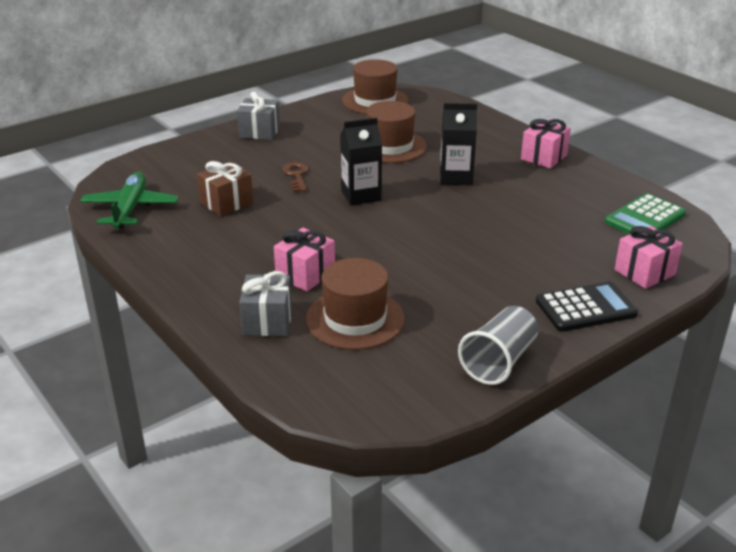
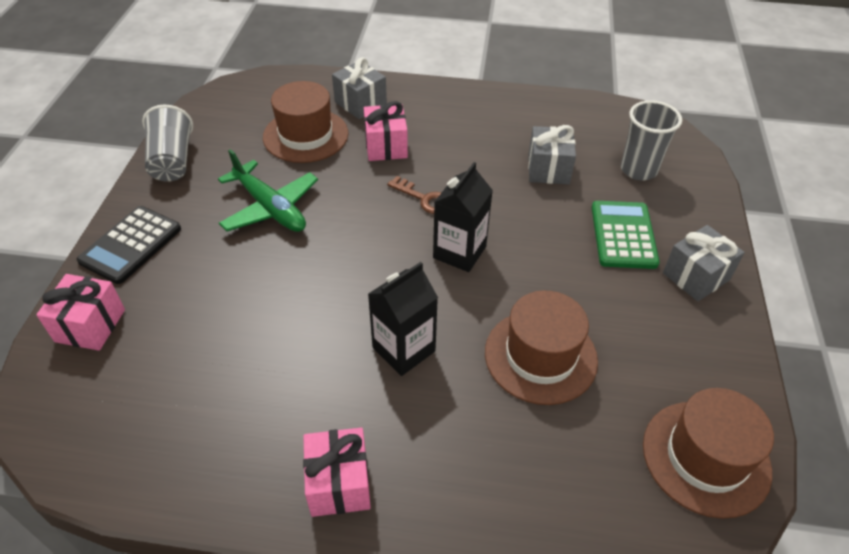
camera: 135 degrees right, 15 degrees up
green plane [80,172,178,229] -> green plane moved to [218,149,318,232]
brown gift [197,161,253,216] -> grey gift [528,125,576,184]
brown key [282,162,308,192] -> brown key moved to [387,176,442,214]
green calculator [605,193,686,234] -> green calculator moved to [592,201,660,269]
none -> grey cup [621,100,682,181]

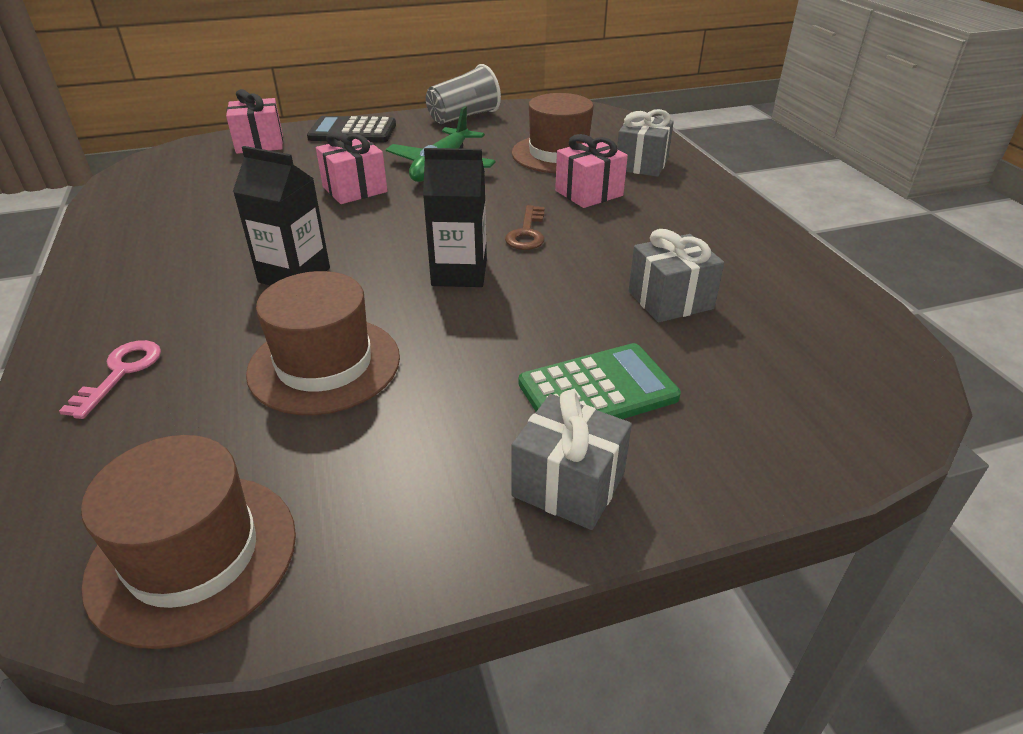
camera: 65 degrees right, 10 degrees down
pink gift [303,427,371,517] -> pink gift moved to [316,131,387,204]
grey cup [621,100,682,181] -> none
none -> pink key [59,340,161,419]

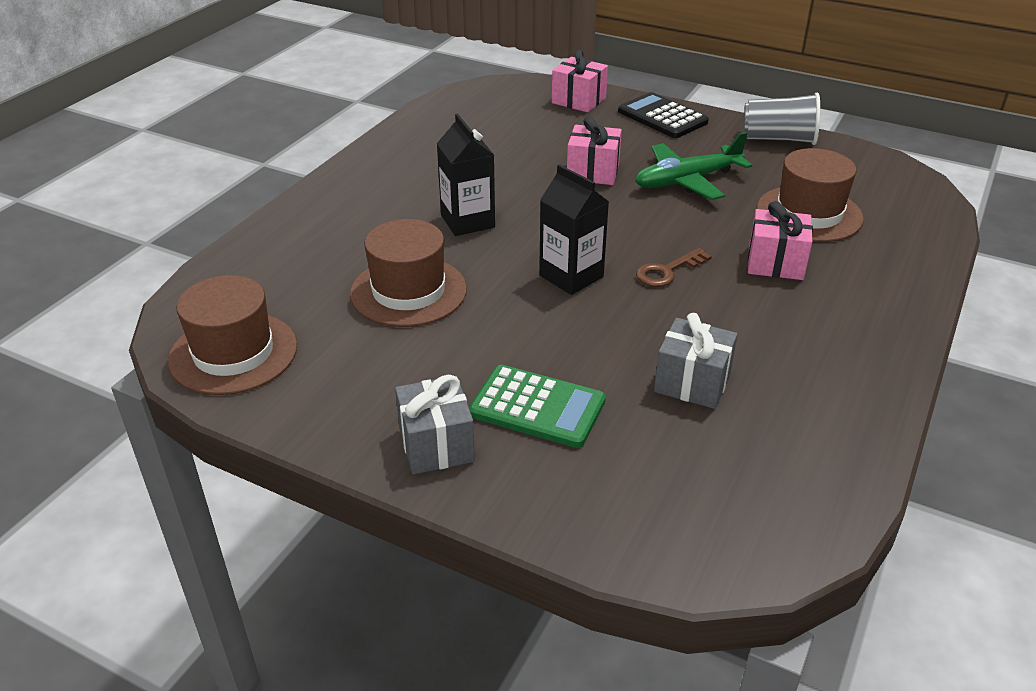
camera: 45 degrees right, 0 degrees up
pink key [59,340,161,419] -> none
grey gift [617,109,674,177] -> none

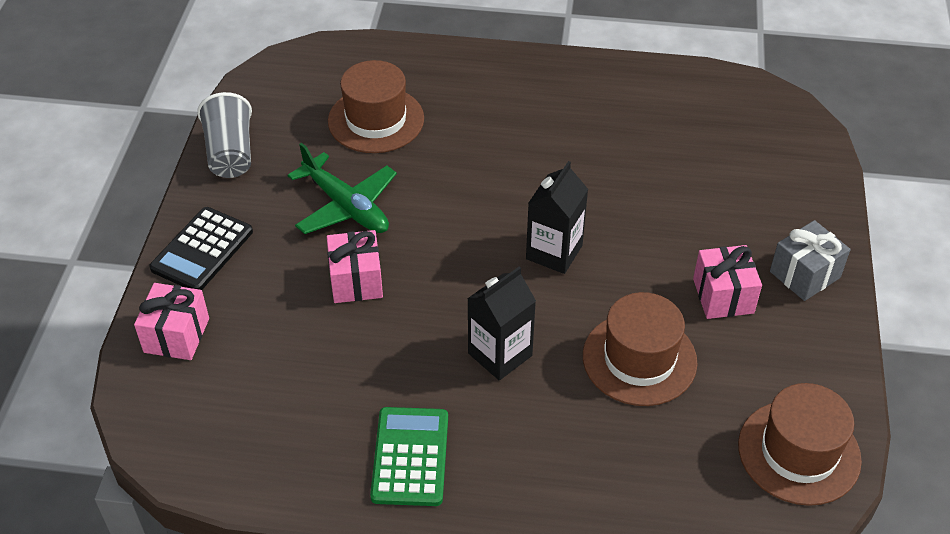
camera: 110 degrees left, 10 degrees up
green calculator [469,365,606,448] -> green calculator moved to [370,407,448,506]
brown key [636,248,712,287] -> none
grey gift [654,313,738,409] -> none
pink gift [748,201,813,280] -> pink gift moved to [693,245,762,319]

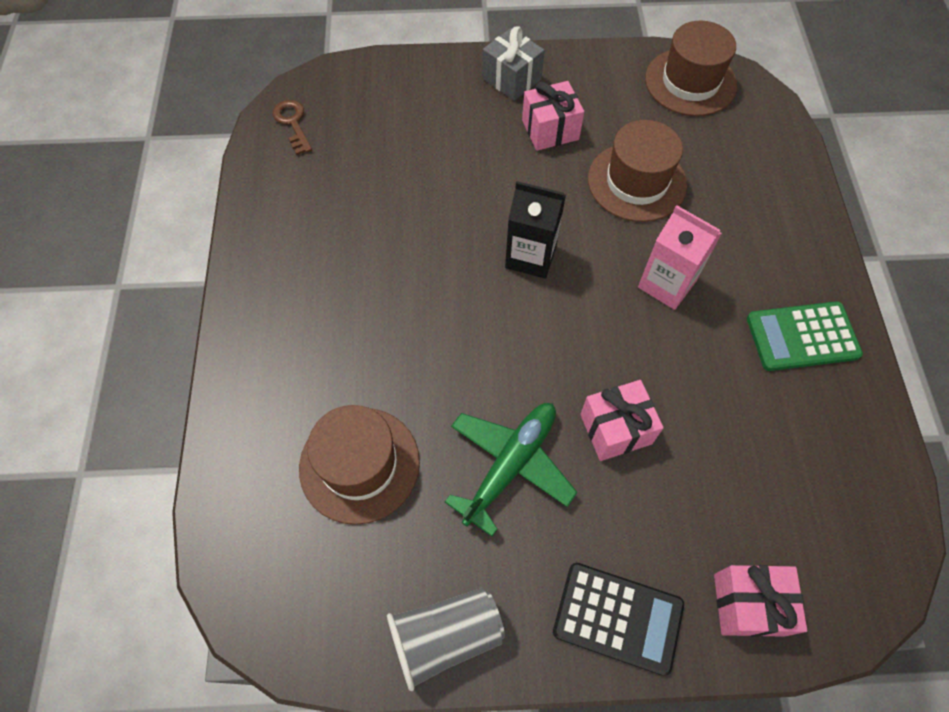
camera: 100 degrees left, 15 degrees up
black carton [467,267,536,381] -> pink carton [638,205,722,310]
none -> brown key [273,100,312,155]

